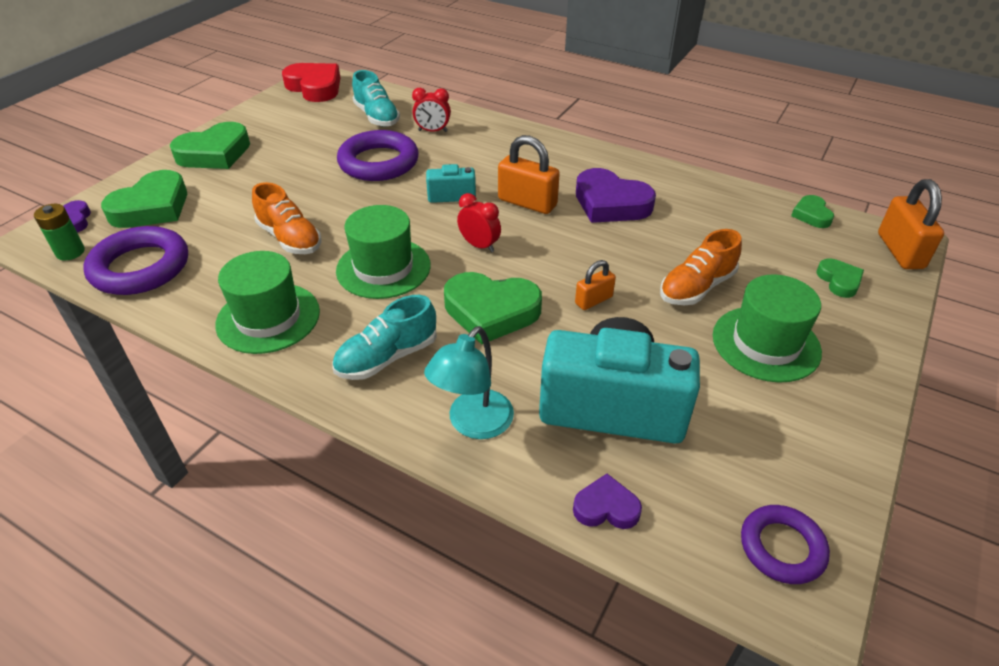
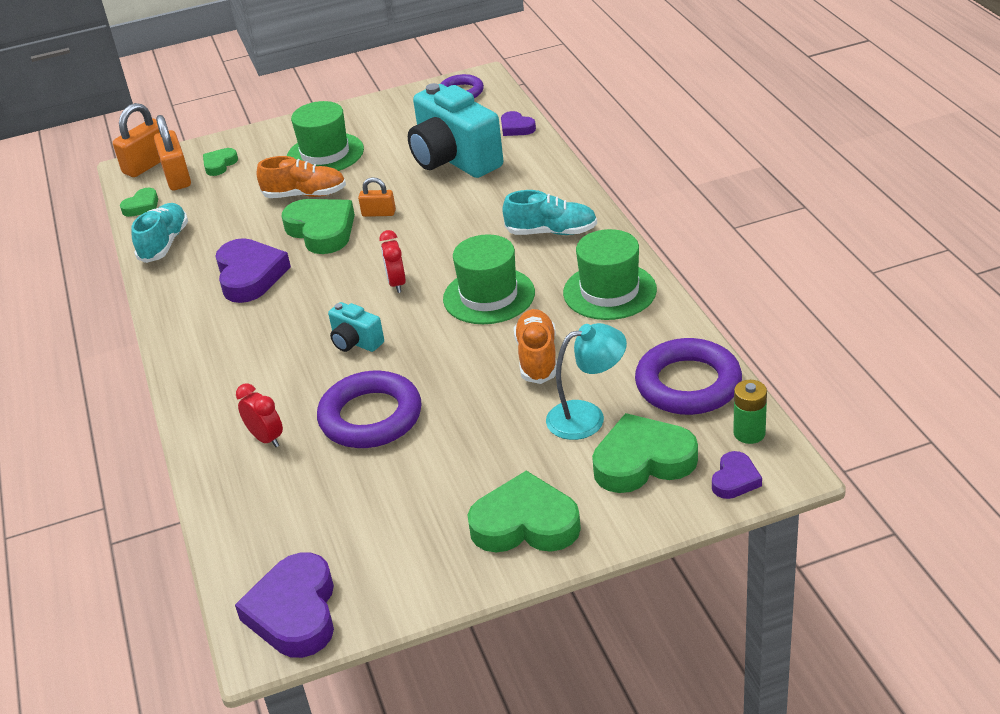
camera: 135 degrees left, 5 degrees down
red heart [282,63,340,102] -> purple heart [235,553,334,658]
turquoise shoe [352,70,400,127] -> turquoise shoe moved to [131,203,188,263]
turquoise lamp [424,326,514,439] -> turquoise lamp moved to [546,323,627,440]
green heart [444,272,542,345] -> green heart moved to [282,199,355,254]
orange padlock [498,135,560,214] -> orange padlock moved to [154,115,191,190]

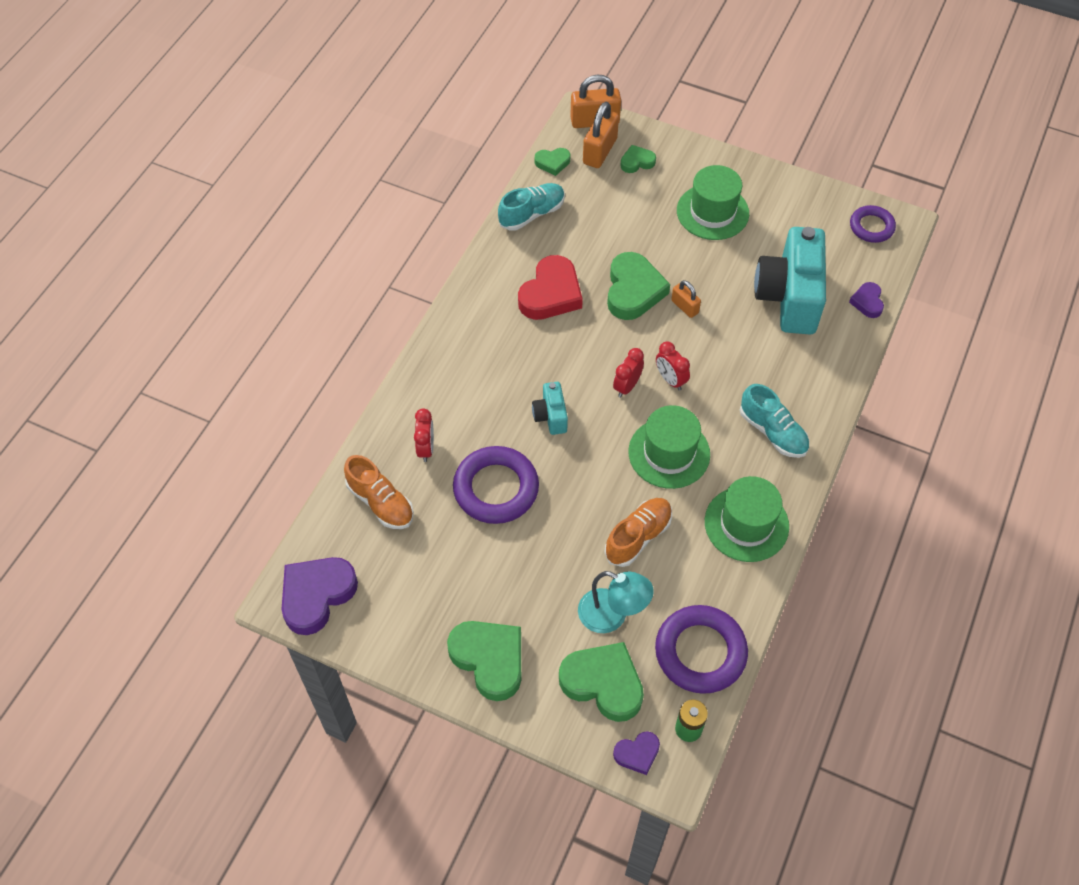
camera: 40 degrees right, 20 degrees up
purple heart [215,238,291,303] -> red heart [518,255,583,320]
orange shoe [256,156,346,198] -> orange shoe moved to [344,455,414,529]
none -> red clock [656,342,690,390]

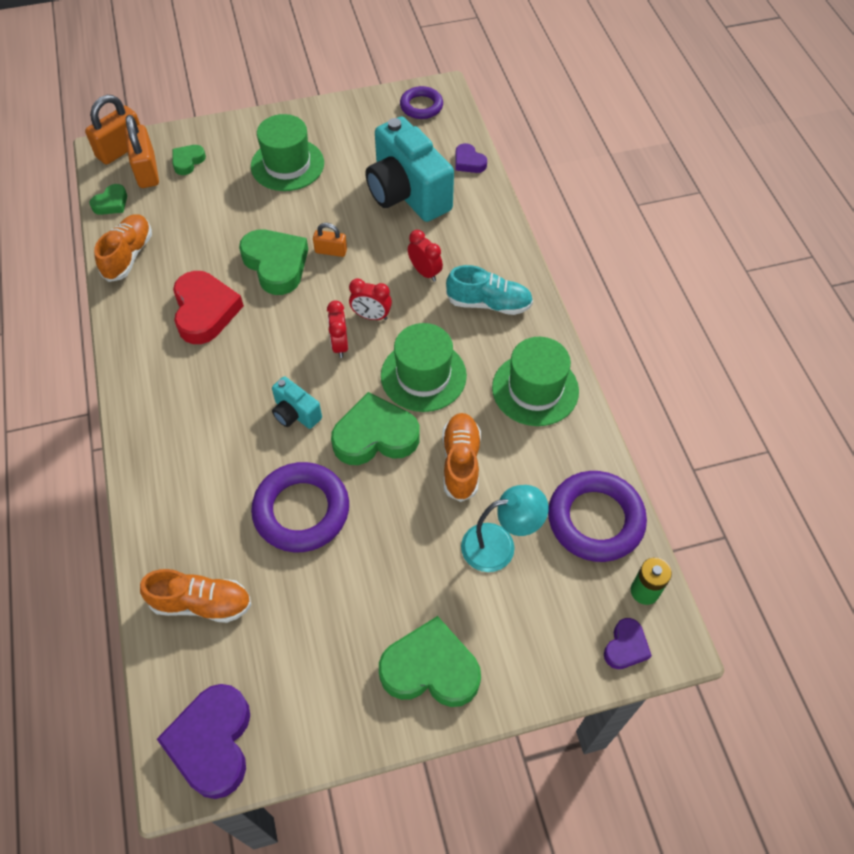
camera: 40 degrees left, 0 degrees up
red clock [414,408,434,462] -> red clock moved to [408,230,443,282]
turquoise shoe [498,183,565,230] -> orange shoe [94,214,152,282]
green heart [559,642,644,722] -> green heart moved to [331,392,420,465]

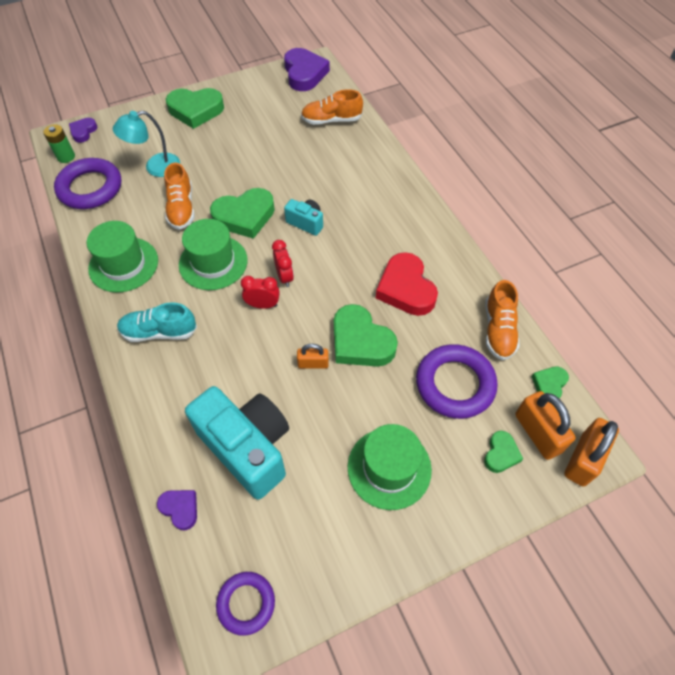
camera: 170 degrees right, 0 degrees up
purple ring [251,462,349,552] -> purple ring moved to [416,344,497,419]
red clock [408,230,443,282] -> none

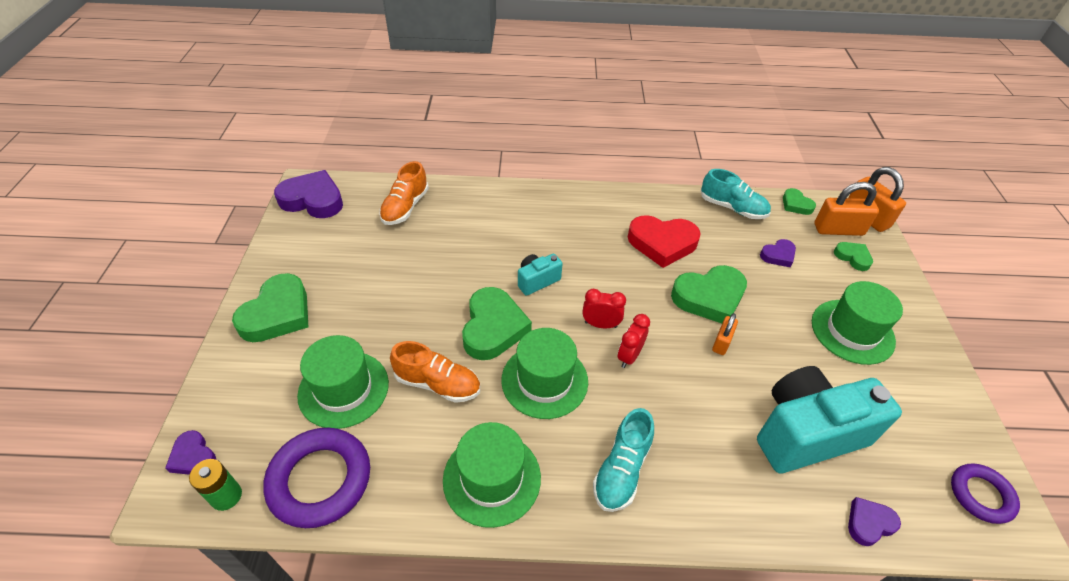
camera: 65 degrees left, 10 degrees down
turquoise lamp [113,111,180,177] -> green hat [297,335,389,429]
purple ring [416,344,497,419] -> purple heart [760,239,796,267]
orange shoe [486,280,520,360] -> turquoise shoe [701,169,771,219]

